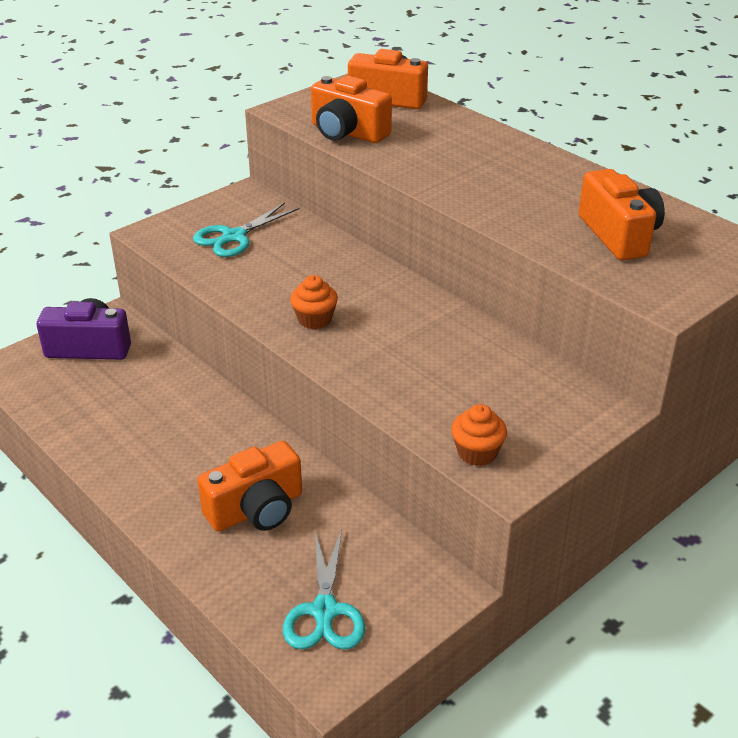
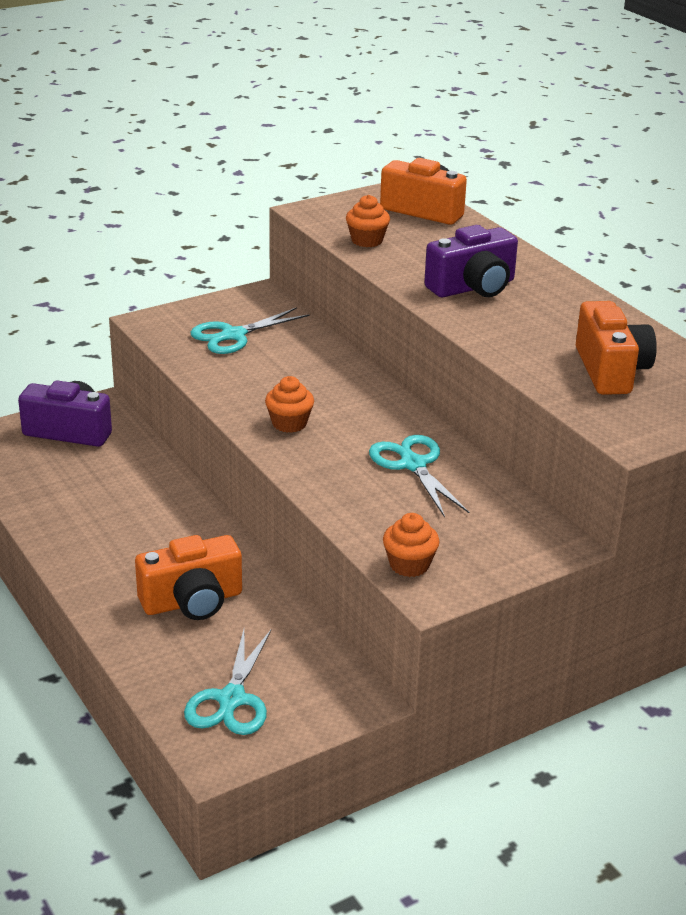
camera: 10 degrees right, 5 degrees down
orange camera [311,76,392,143] -> orange cupcake [346,195,390,247]
none -> turquoise scissors [369,435,469,517]
none -> purple camera [424,225,518,297]

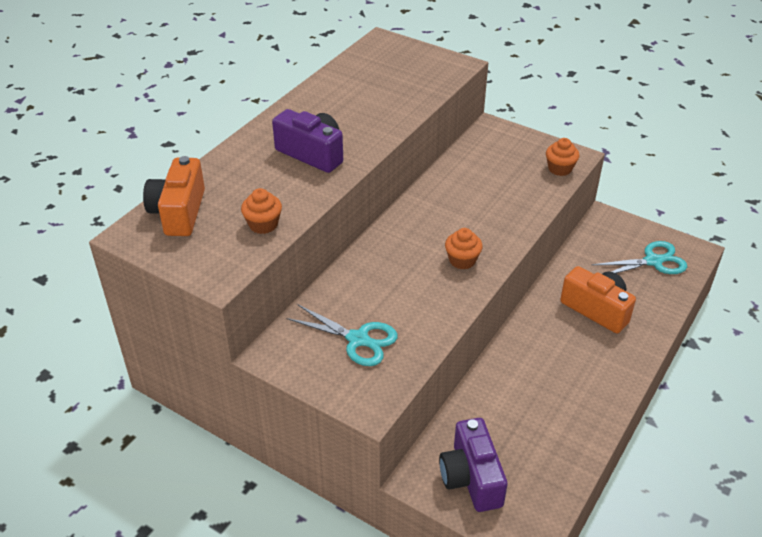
camera: 115 degrees left, 10 degrees up
turquoise scissors [369,435,469,517] -> none
orange camera [576,301,657,395] -> none

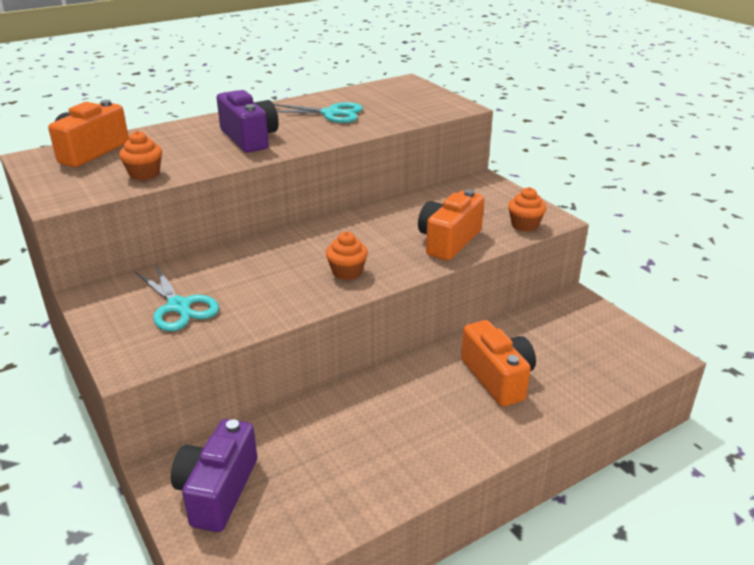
camera: 25 degrees right, 10 degrees down
turquoise scissors [591,241,687,274] -> turquoise scissors moved to [274,102,363,123]
none -> orange camera [418,189,484,261]

